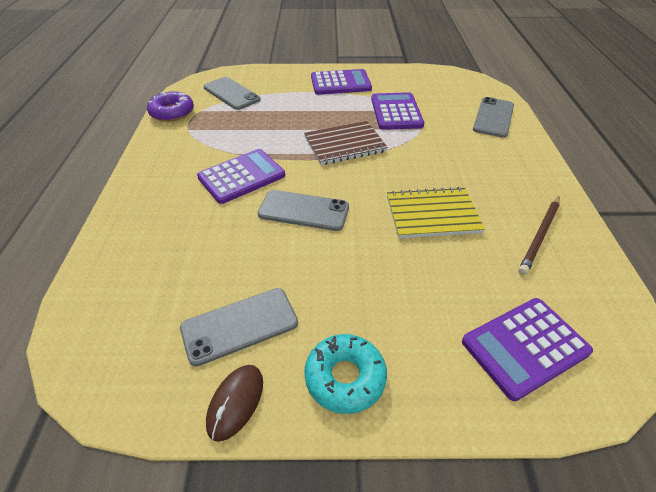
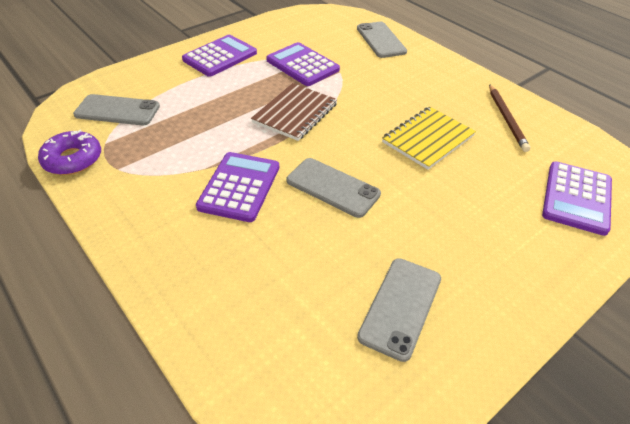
camera: 40 degrees left, 0 degrees up
brown mouse [206,365,263,442] -> none
grey phone [258,190,349,231] -> grey phone turned 60 degrees clockwise [287,158,381,218]
turquoise donut [304,334,387,414] -> none

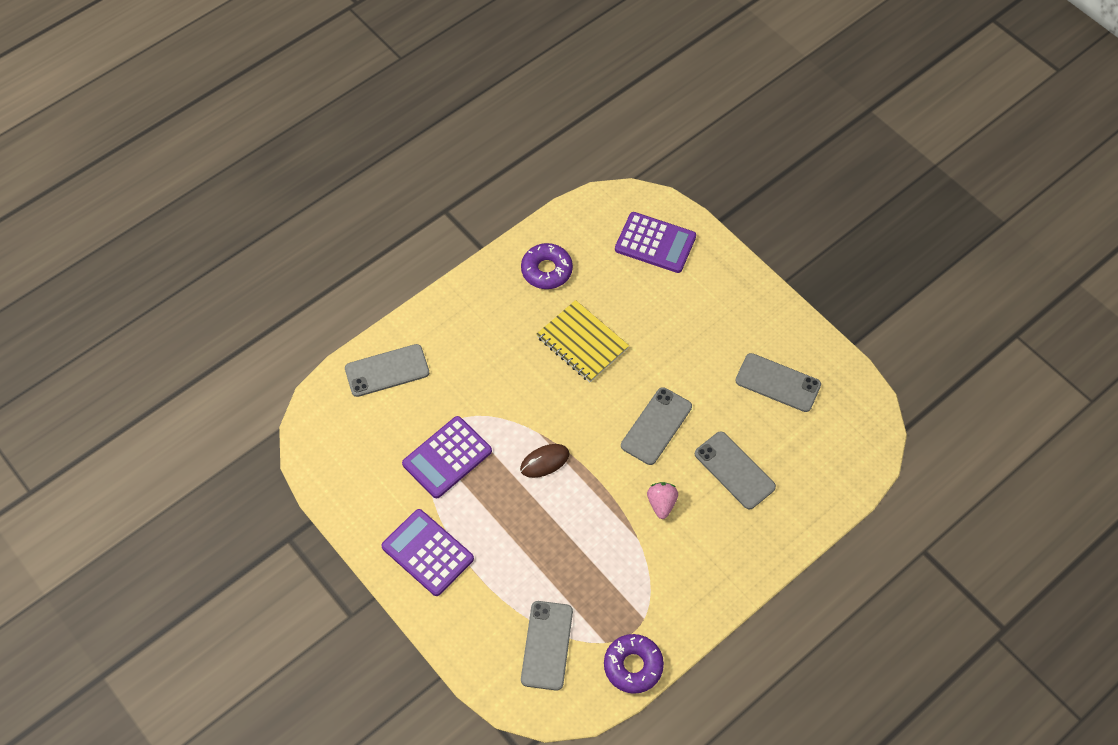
camera: 90 degrees left, 15 degrees up
purple calculator [196,152,279,222] -> pink strawberry [647,482,678,519]
brown notebook [251,83,338,141] -> brown mouse [520,444,570,478]
brown pencil [489,84,530,152] -> purple donut [521,243,573,289]
none -> grey phone [695,431,776,509]

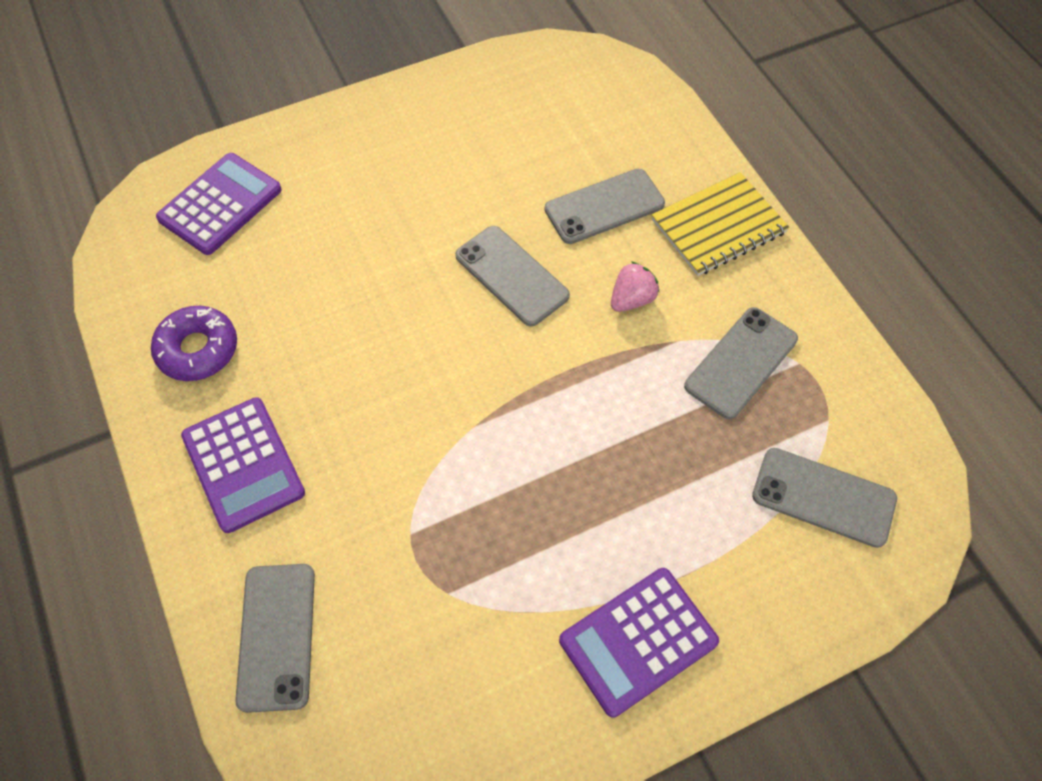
camera: 75 degrees left, 0 degrees up
purple calculator [402,416,492,498] -> purple calculator moved to [181,397,305,533]
brown mouse [520,444,570,478] -> none
yellow notebook [536,300,629,382] -> yellow notebook moved to [652,172,789,276]
purple donut [604,634,664,694] -> none
pink strawberry [647,482,678,519] -> pink strawberry turned 120 degrees clockwise [611,262,660,312]
grey phone [735,353,821,412] -> grey phone moved to [684,307,798,419]

